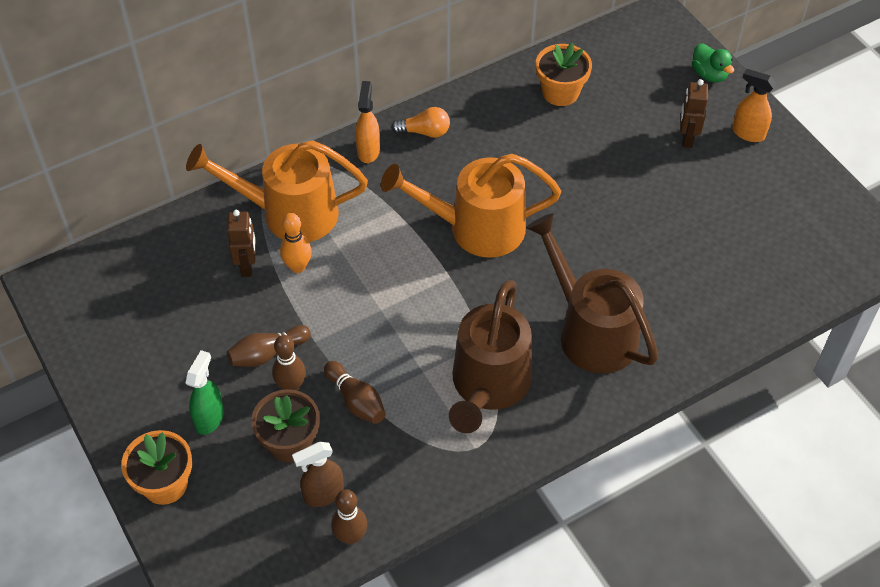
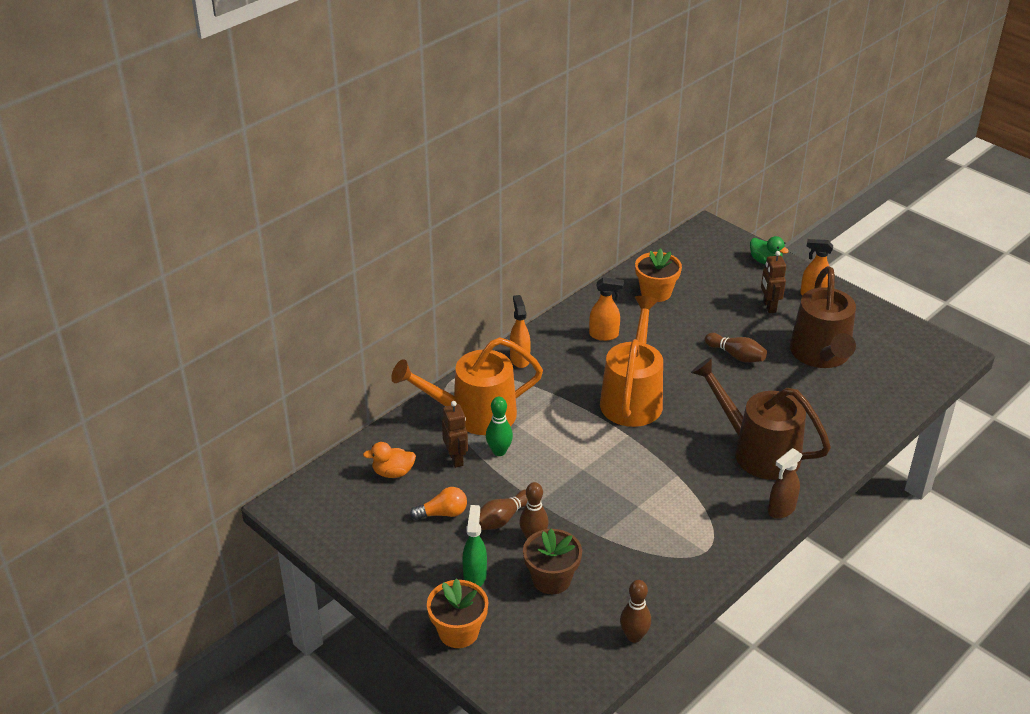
camera: 15 degrees left, 15 degrees down
orange bowling pin [280,213,312,273] -> green bowling pin [486,397,513,456]
brown spray bottle [292,442,344,507] -> brown spray bottle moved to [768,448,803,519]
brown bowling pin [324,361,386,424] -> brown bowling pin moved to [705,333,767,363]
orange watering can [381,154,561,258] -> orange watering can turned 120 degrees clockwise [600,296,663,427]
orange light bulb [391,107,450,138] -> orange light bulb moved to [410,487,467,520]
brown watering can [449,280,532,433] -> brown watering can moved to [790,266,856,368]
none -> orange duck [363,442,416,478]
none -> orange spray bottle [589,277,624,341]

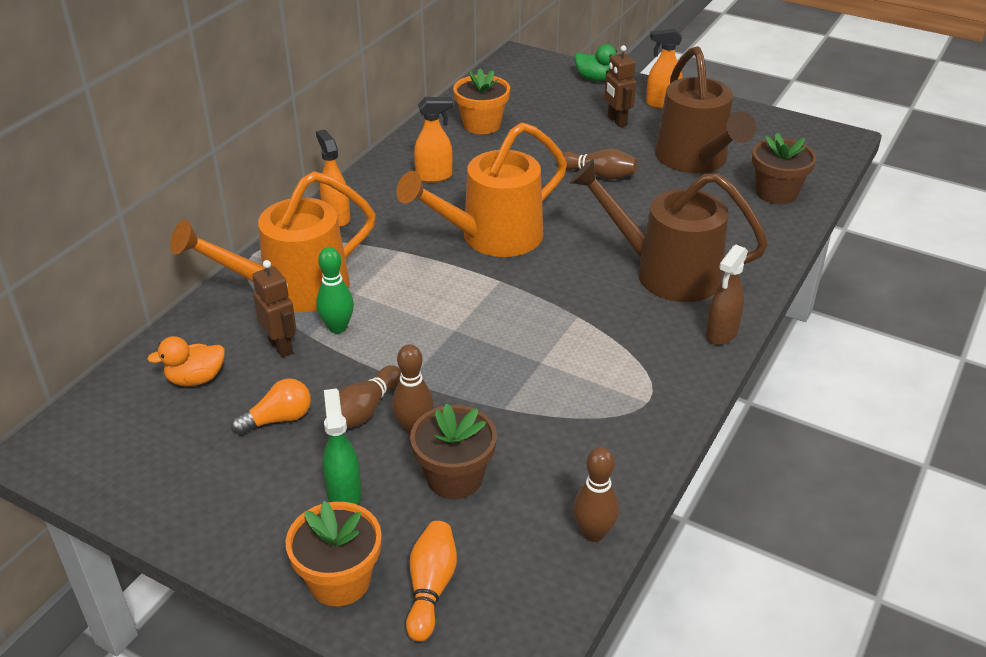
camera: 15 degrees left, 0 degrees up
orange watering can [600,296,663,427] -> orange watering can turned 120 degrees counterclockwise [396,122,567,257]
none -> orange bowling pin [406,521,457,642]
none -> brown flower pot [752,133,817,204]

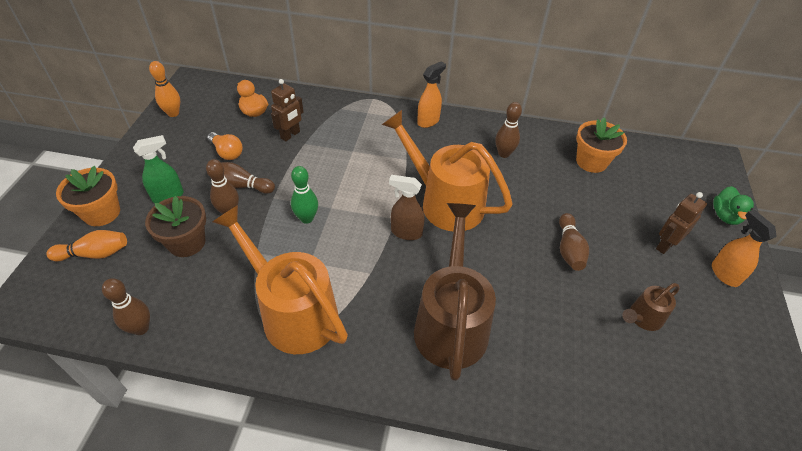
camera: 70 degrees right, 10 degrees up
orange watering can [170,171,376,312] -> orange watering can moved to [212,205,348,354]
green bowling pin [316,247,354,334] -> green bowling pin moved to [291,166,318,224]
orange spray bottle [414,97,453,183] -> brown bowling pin [495,102,522,158]
brown watering can [655,46,756,173] -> brown watering can [622,283,680,331], size x0.47
brown spray bottle [706,245,748,345] -> brown spray bottle moved to [389,175,425,240]
brown flower pot [752,133,817,204] -> none
none -> orange bowling pin [149,61,180,117]

